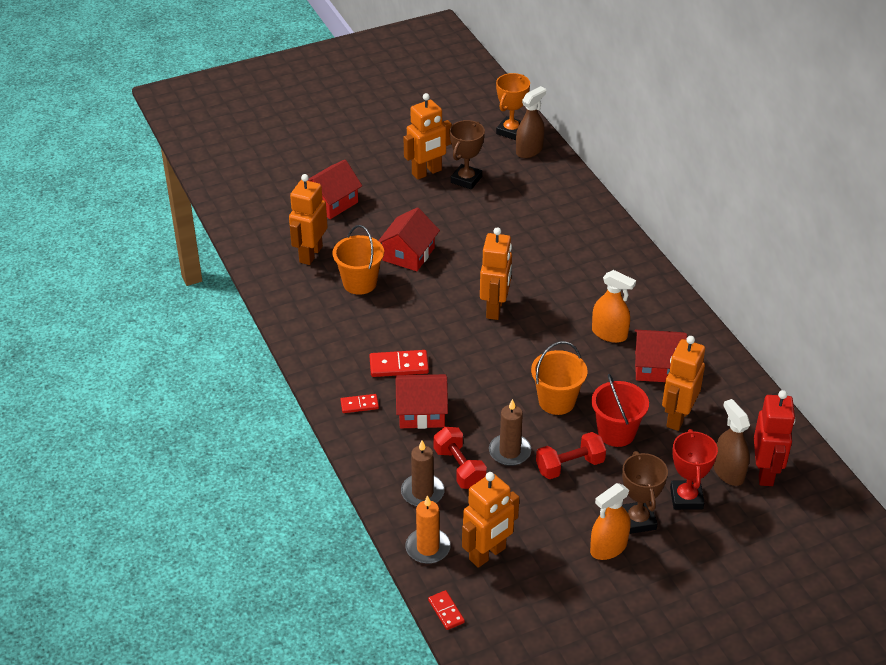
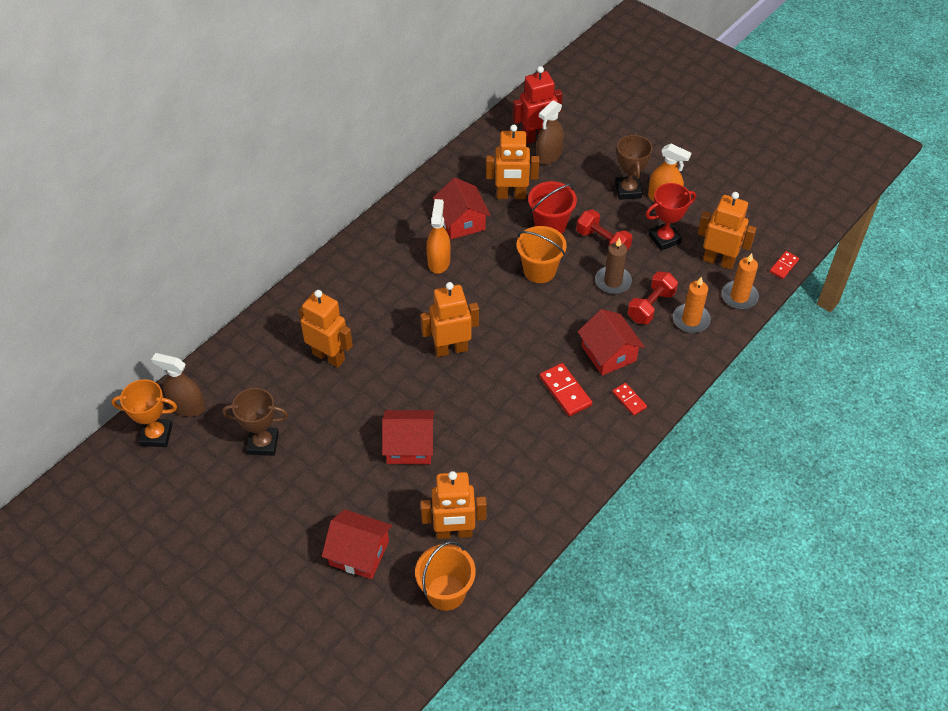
camera: 115 degrees left, 10 degrees up
orange bucket [332,225,384,295] -> orange bucket moved to [415,541,476,611]
brown candle [401,440,445,506] -> orange candle [673,276,711,333]
orange robot [403,93,452,180] -> orange robot moved to [299,290,353,368]
brown trophy [622,451,668,534] -> brown trophy turned 60 degrees counterclockwise [615,134,653,200]
red trophy [670,429,718,510] -> red trophy moved to [646,183,696,251]

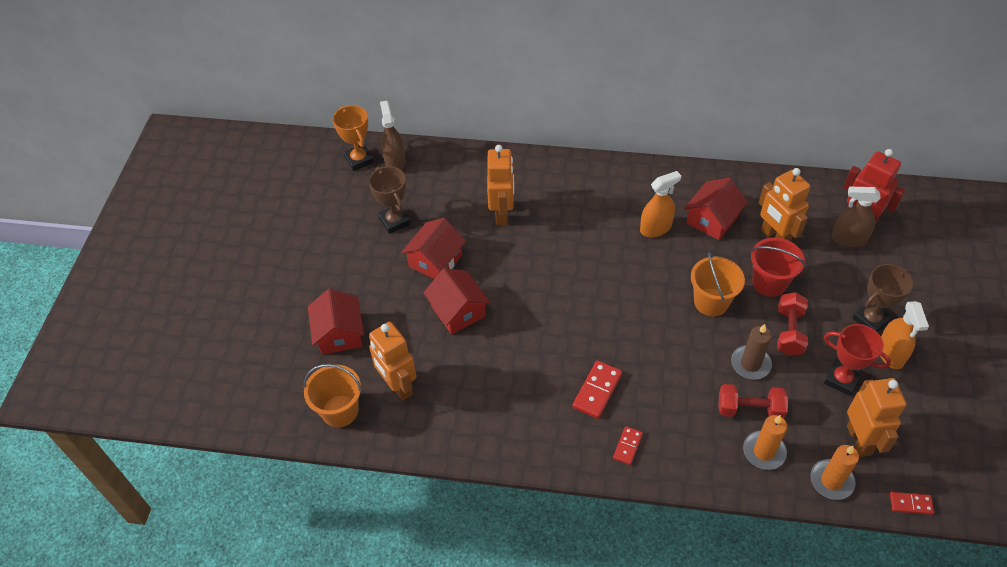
camera: 60 degrees right, 0 degrees up
orange robot [420,282,479,357] -> none
red house [578,309,645,376] -> red house moved to [401,218,466,279]

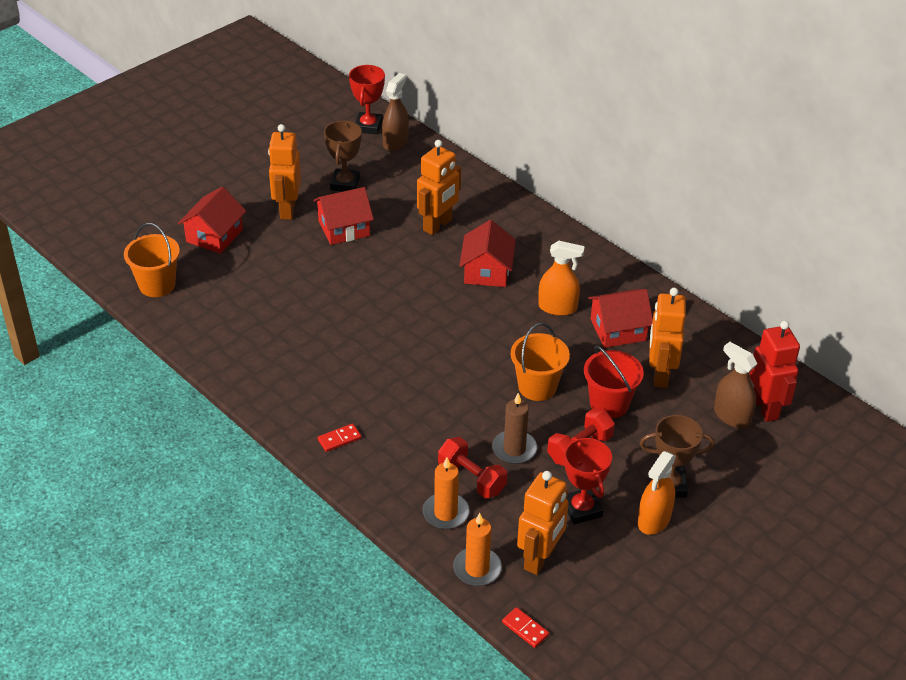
camera: 35 degrees right, 10 degrees down
orange trophy [333,105,374,171] -> red trophy [349,65,385,135]
orange robot [369,322,417,401] -> orange robot moved to [268,124,301,220]
red house [423,268,490,334] -> red house moved to [459,220,516,287]
red domino [572,360,622,419] -> none

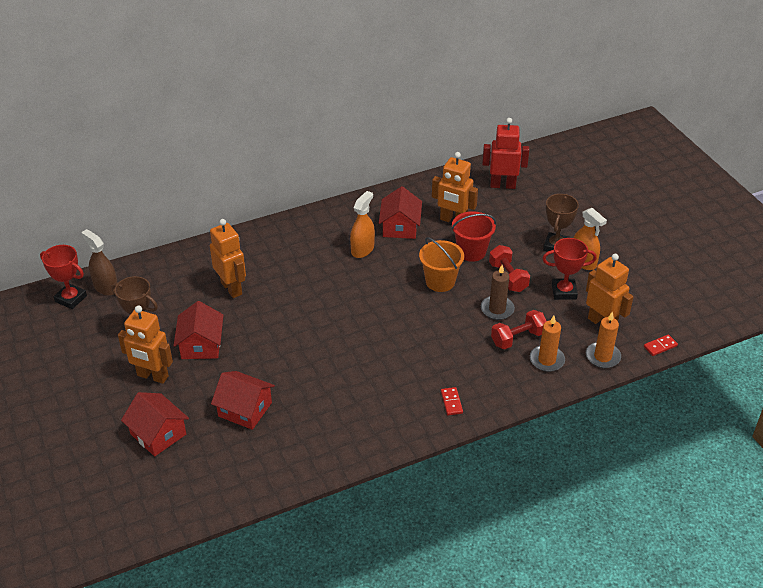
camera: 70 degrees left, 0 degrees up
orange bucket [124,223,180,297] -> none
red house [459,220,516,287] -> red house moved to [211,371,275,430]
brown spray bottle [714,342,757,428] -> none

